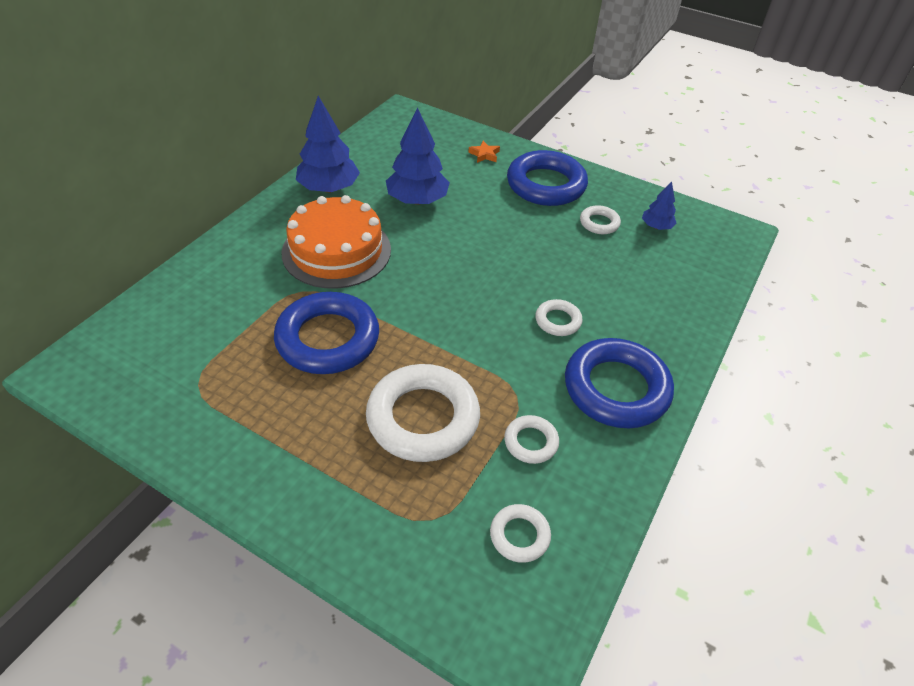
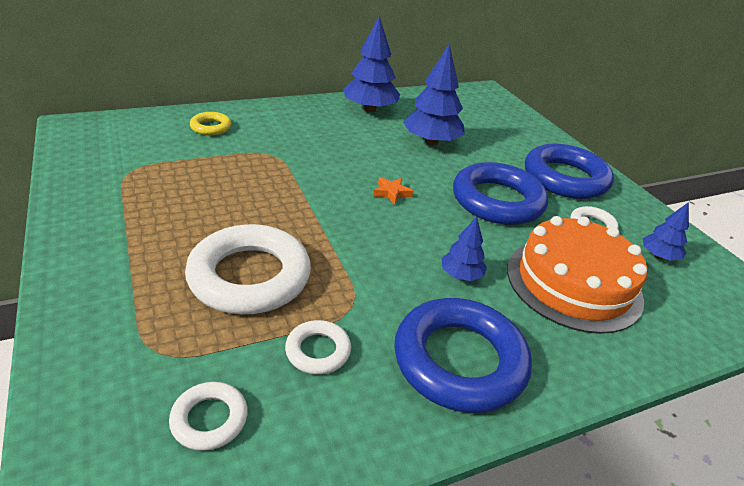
camera: 35 degrees right, 10 degrees down
blue ring [274,292,379,374] -> blue ring moved to [453,162,548,225]
orange cake [281,195,391,289] -> orange cake moved to [507,216,647,334]
orange star [468,141,500,163] -> orange star moved to [373,177,413,205]
white ring [535,299,583,336] -> blue tree [442,217,487,281]
none -> yellow ring [190,112,231,135]

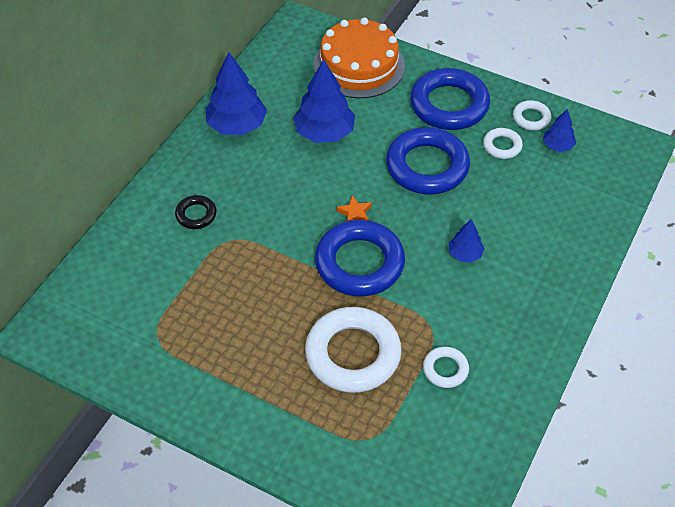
camera: 35 degrees left, 15 degrees up
white ring [169,382,248,451] -> white ring moved to [513,100,551,130]
yellow ring [190,112,231,135] -> none
blue ring [394,298,532,413] -> blue ring moved to [315,220,405,296]
orange cake [507,216,647,334] -> orange cake moved to [313,18,405,98]
none -> black ring [175,195,217,229]

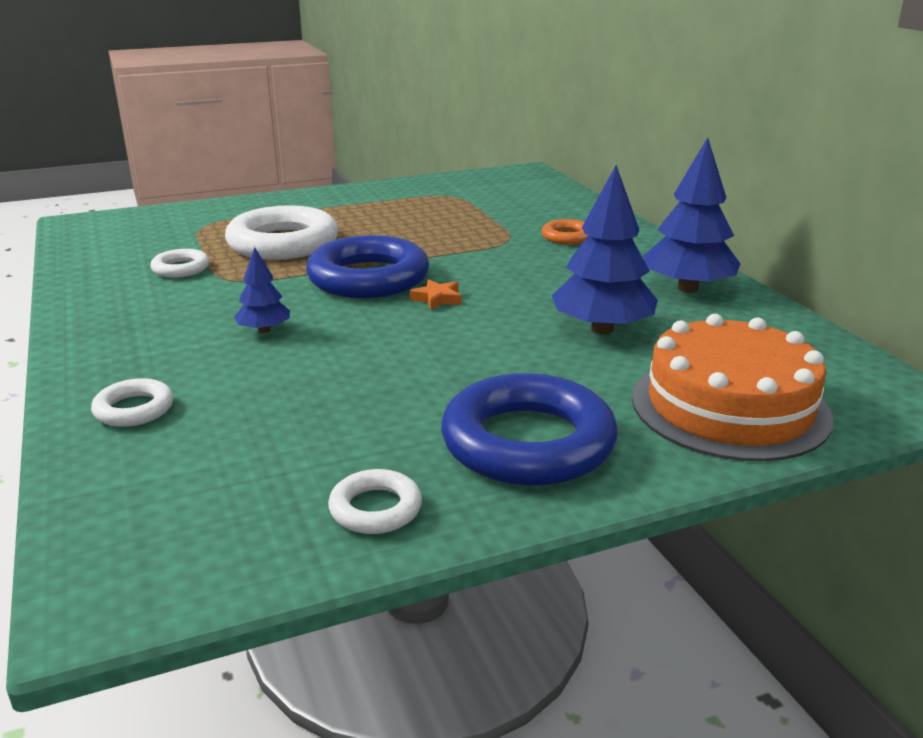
camera: 130 degrees right, 25 degrees down
black ring [175,195,217,229] -> orange ring [542,219,588,245]
blue ring [386,127,470,195] -> none
white ring [483,128,523,159] -> white ring moved to [91,378,173,427]
blue tree [543,109,576,152] -> none

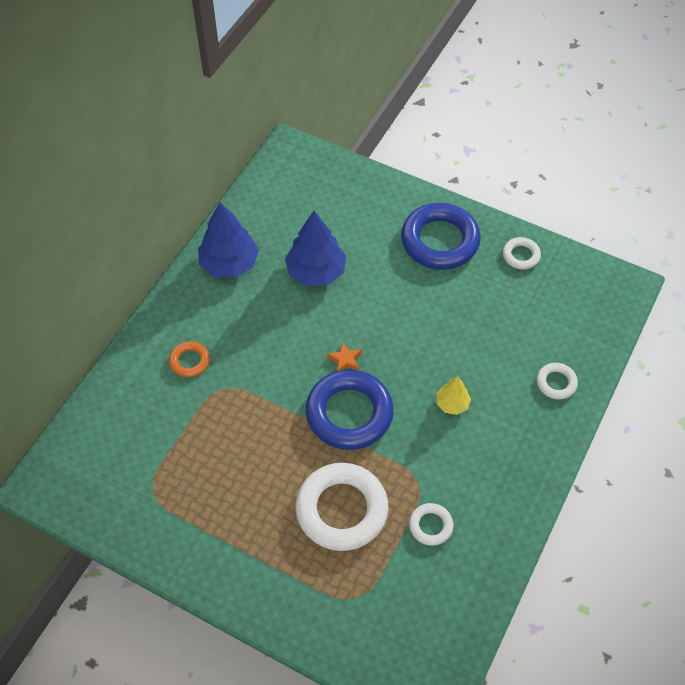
camera: 130 degrees left, 30 degrees up
blue tree [234,247,290,333] -> yellow tree [436,376,471,415]
orange cake [632,314,834,462] -> none

